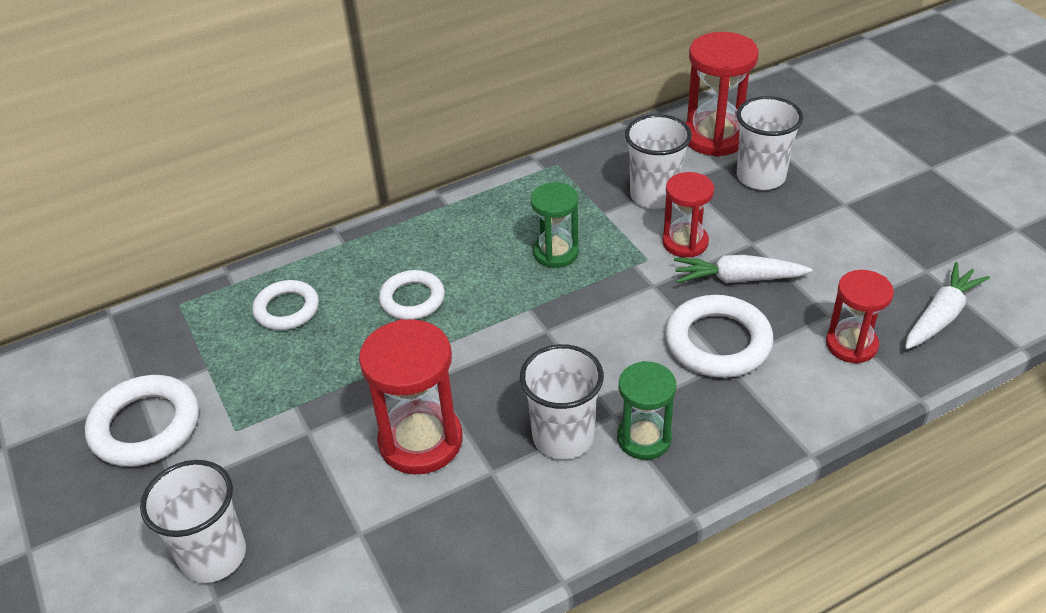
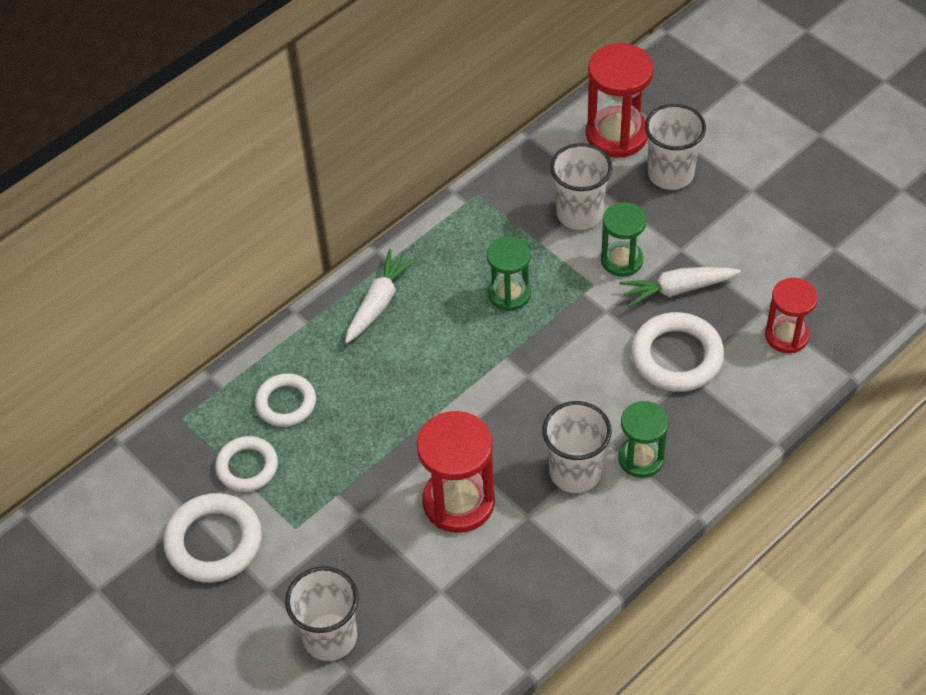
camera: 15 degrees left, 10 degrees up
white ring [379,270,445,320] -> white ring moved to [215,436,278,492]
red hourglass [662,172,714,258] -> green hourglass [601,202,646,277]
white carrot [905,262,990,349] -> white carrot moved to [345,249,417,343]

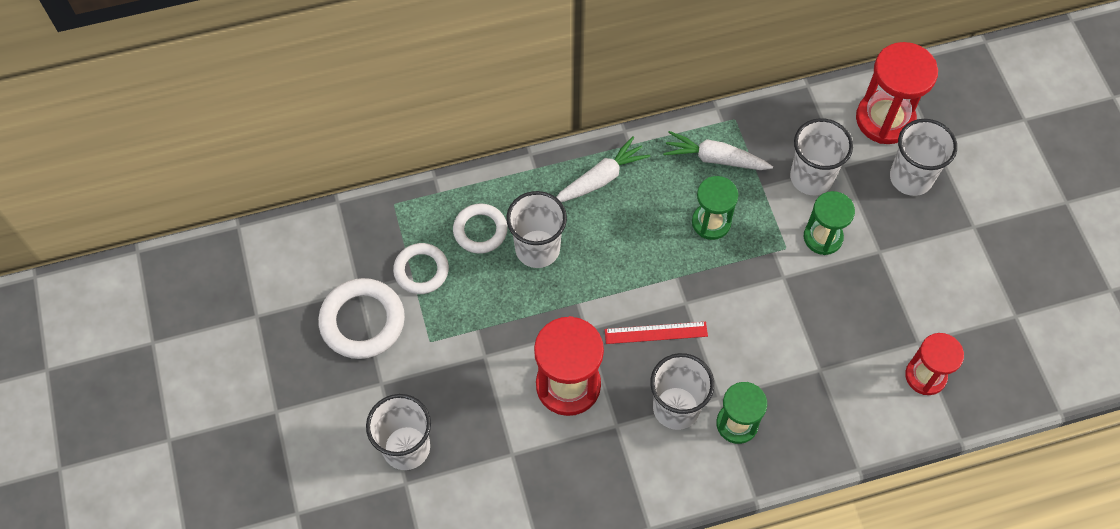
camera: 25 degrees right, 10 degrees up
white carrot [620,267,741,307] -> white carrot moved to [663,131,773,170]
white ring [631,312,724,392] -> none
none -> white cup [506,191,567,268]
none -> red ruler [605,322,708,344]

